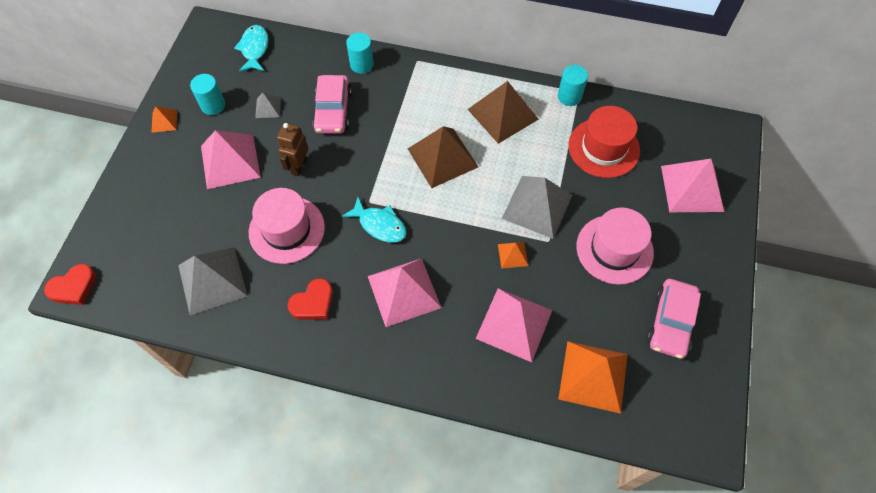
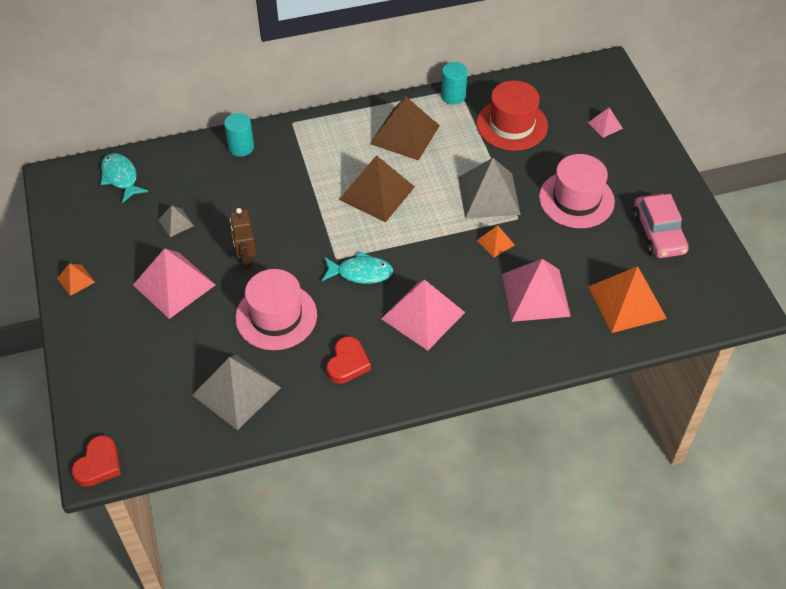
camera: 30 degrees left, 10 degrees down
turquoise cylinder [190,74,225,115] -> none
pink car [312,75,352,133] -> none
pink pyramid [661,159,724,212] -> pink pyramid [588,108,623,138], size x0.48

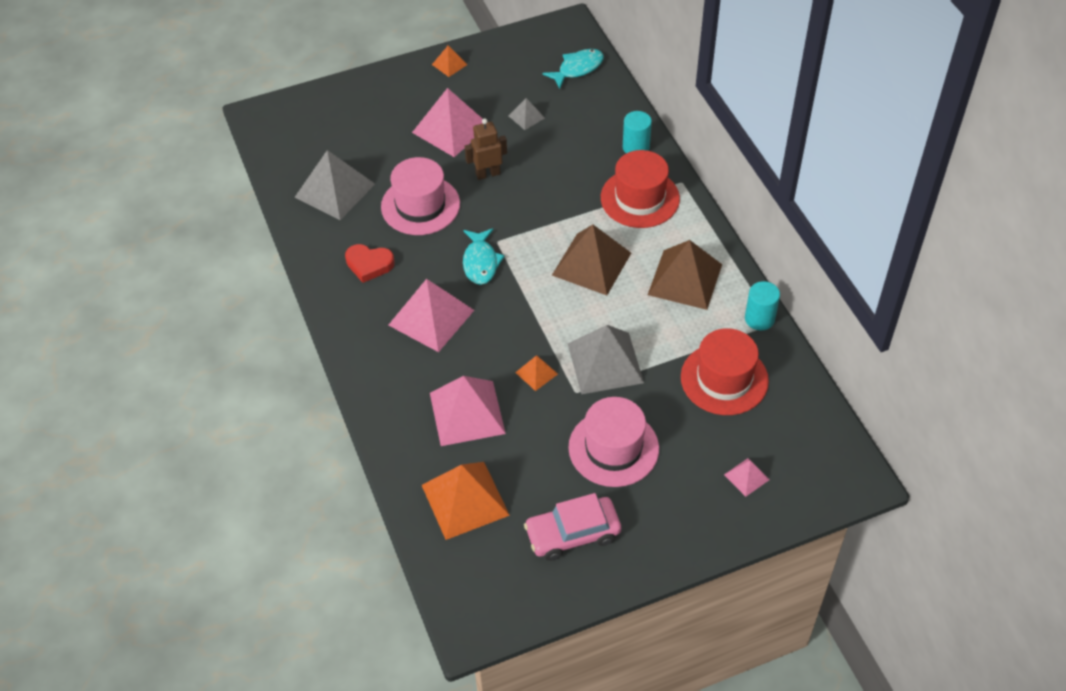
camera: 85 degrees right, 0 degrees up
red heart [72,435,121,487] -> none
none -> red hat [601,150,680,228]

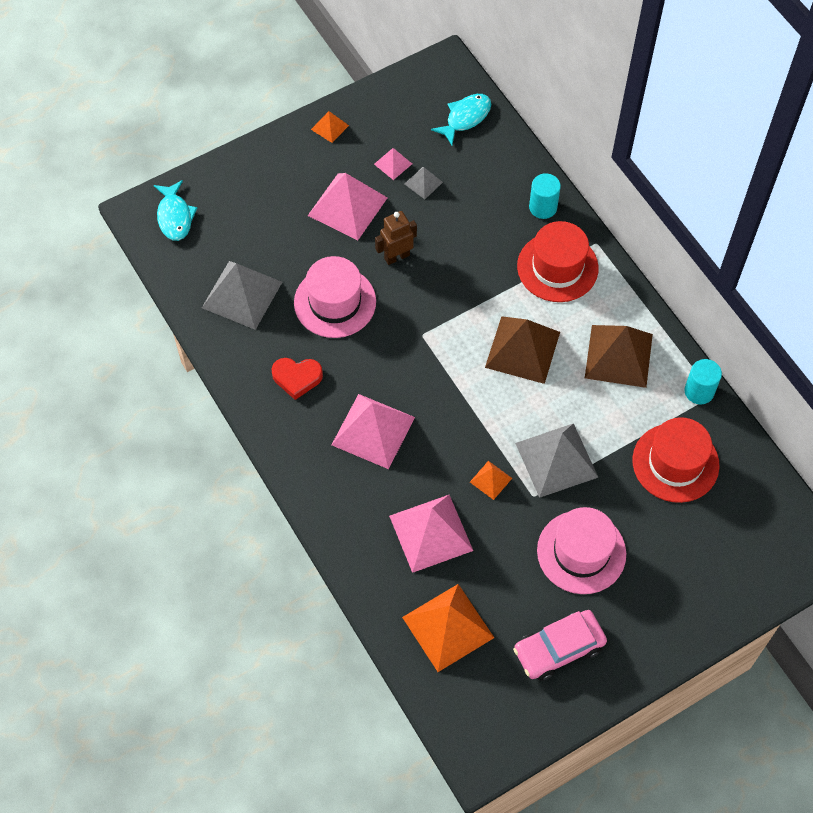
camera: 10 degrees left, 10 degrees up
turquoise fish [463,228,505,285] -> turquoise fish moved to [154,180,197,241]
pink pyramid [724,458,769,497] -> pink pyramid moved to [374,148,412,180]

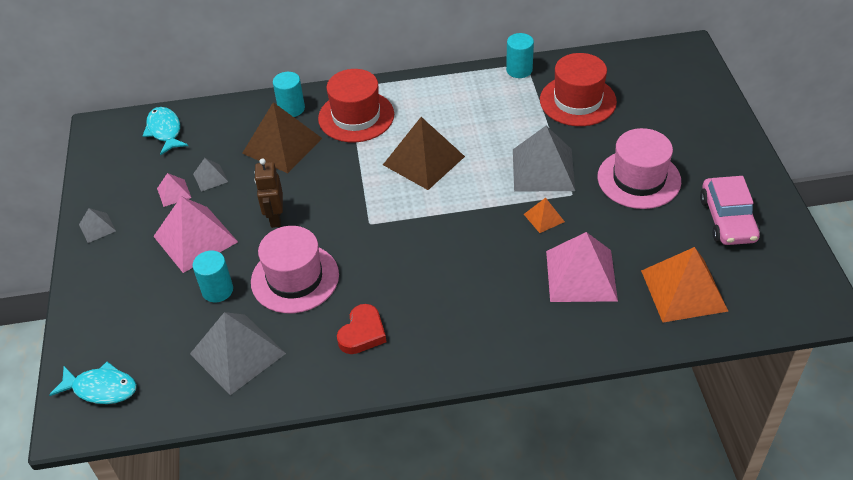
camera: 65 degrees left, 15 degrees down
orange pyramid [311,111,349,143] -> grey pyramid [79,208,116,243]
pink pyramid [332,394,415,469] -> none
brown pyramid [585,325,653,388] -> brown pyramid moved to [242,102,322,173]
none -> turquoise cylinder [193,251,233,302]

